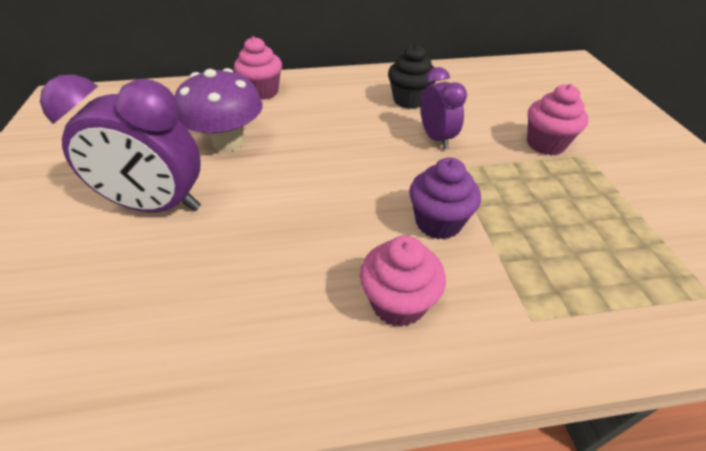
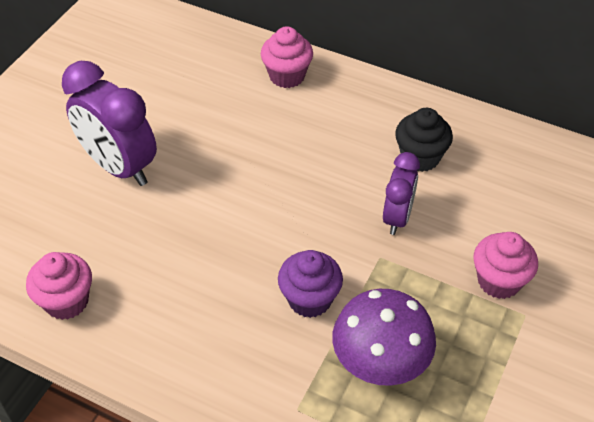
camera: 35 degrees right, 5 degrees up
purple mushroom [174,68,263,152] -> purple mushroom moved to [332,289,436,386]
pink cupcake [360,236,446,327] -> pink cupcake moved to [26,252,92,320]

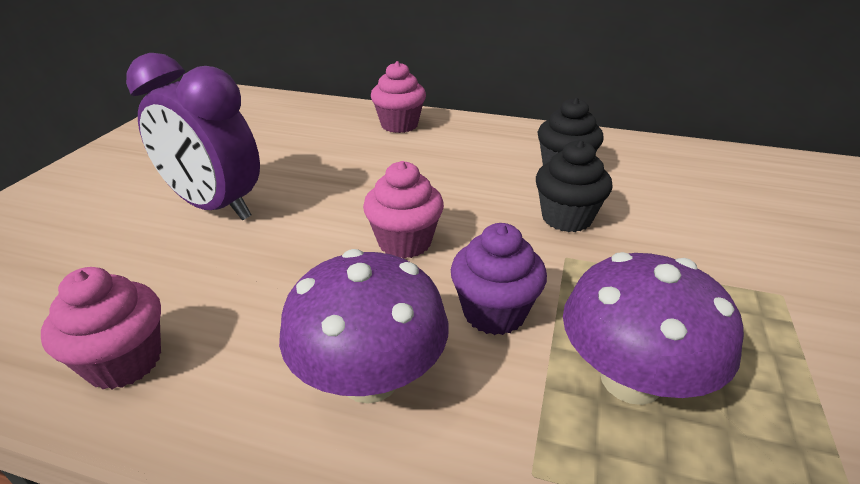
camera: 10 degrees left, 15 degrees down
purple clock [383,152,420,235] -> black cupcake [536,140,613,232]
pink cupcake [473,232,538,299] -> pink cupcake moved to [363,161,444,259]
none -> purple mushroom [279,249,448,404]

